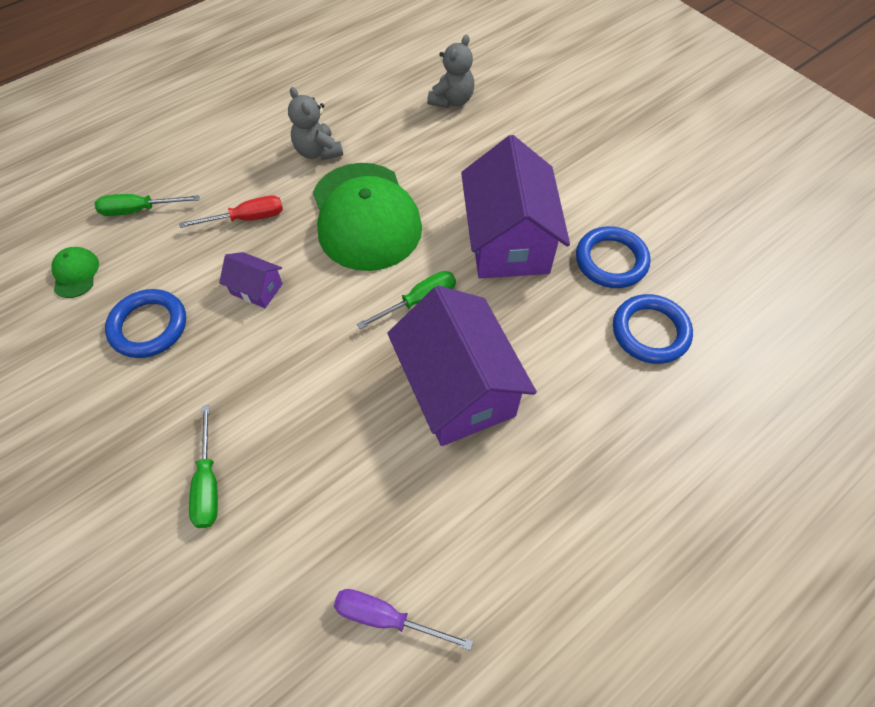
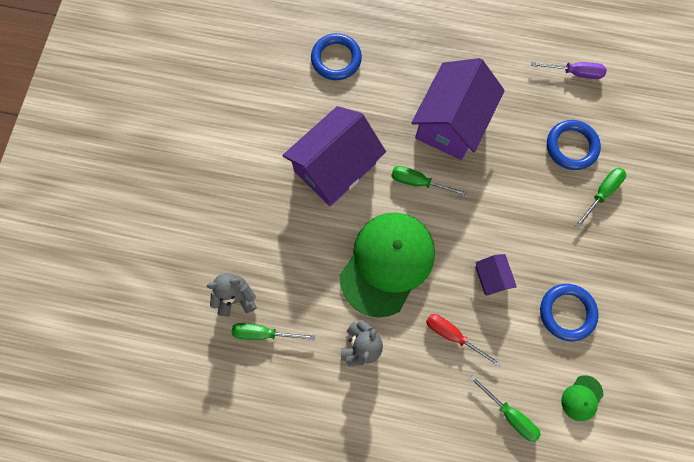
camera: 130 degrees left, 15 degrees up
purple screwdriver [334,589,473,651] -> purple screwdriver turned 60 degrees counterclockwise [531,62,607,79]
blue ring [576,226,651,288] -> blue ring moved to [547,120,601,170]
none -> green screwdriver [232,323,315,340]

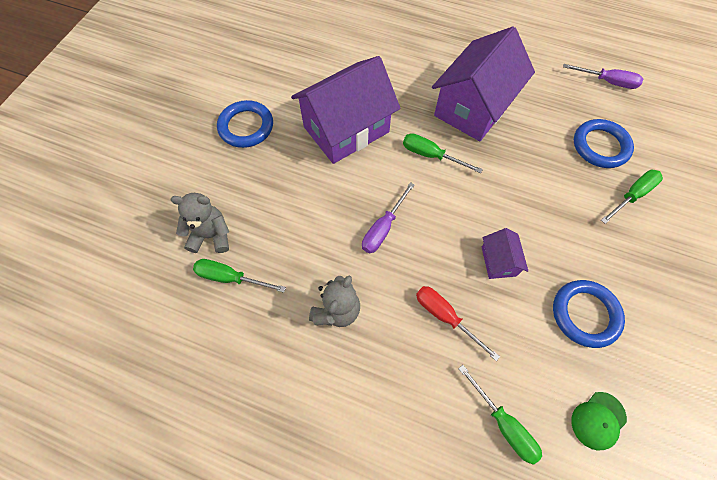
camera: 10 degrees right, 10 degrees down
blue ring [311,33,362,80] -> blue ring moved to [217,100,273,148]
green cap [340,212,435,318] -> purple screwdriver [362,182,415,253]

